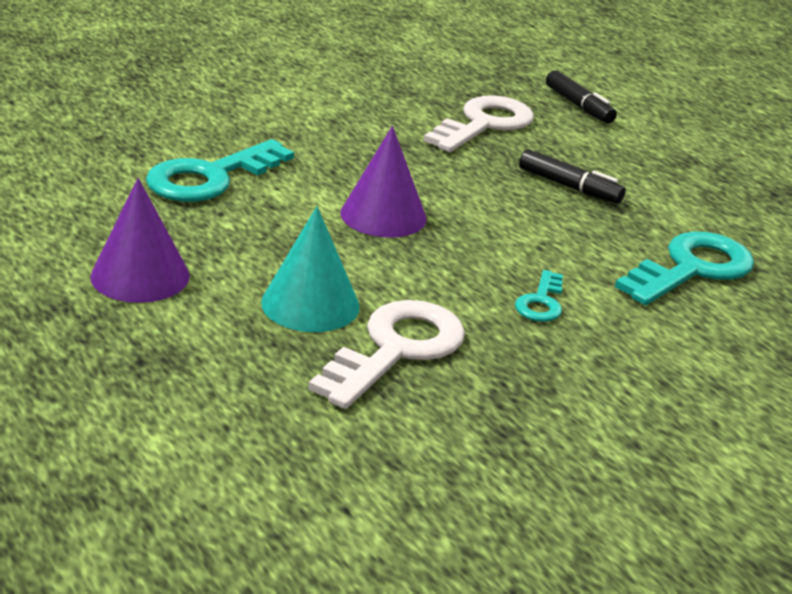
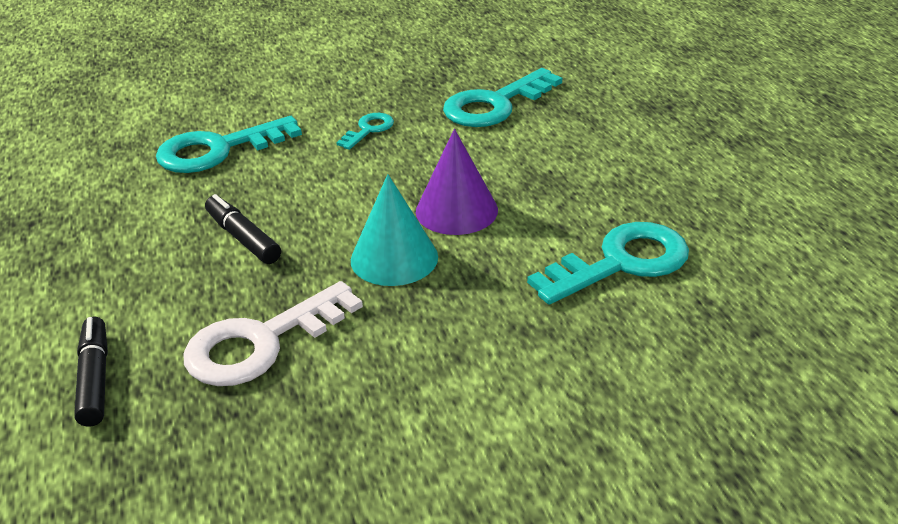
camera: 160 degrees left, 5 degrees up
purple cone [90,178,190,303] -> none
turquoise cone [261,206,360,332] -> turquoise cone moved to [351,174,438,286]
white key [308,300,465,409] -> turquoise key [443,68,562,127]

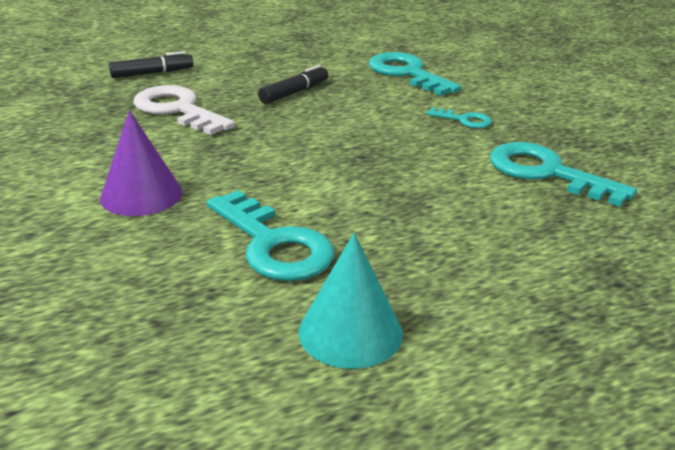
camera: 80 degrees right, 5 degrees down
turquoise cone [351,174,438,286] -> turquoise cone moved to [299,233,403,369]
purple cone [416,129,498,235] -> purple cone moved to [100,110,182,216]

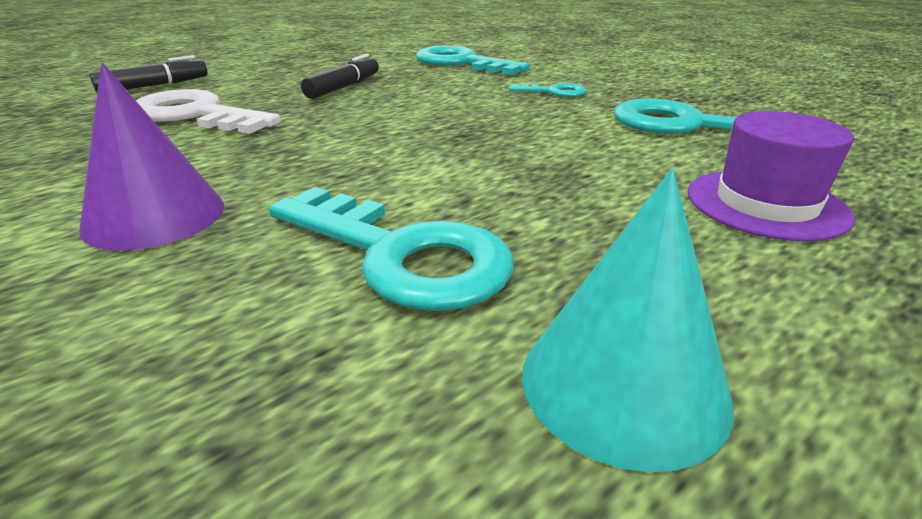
camera: 15 degrees left, 0 degrees up
none -> purple hat [688,111,855,241]

